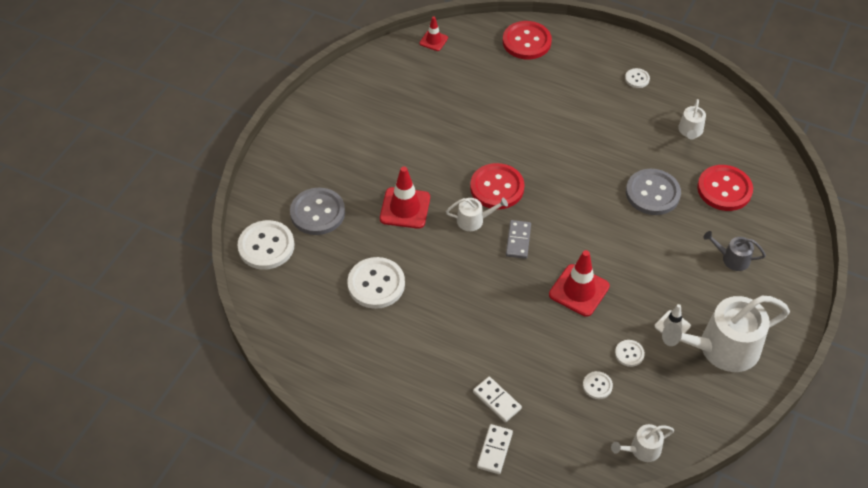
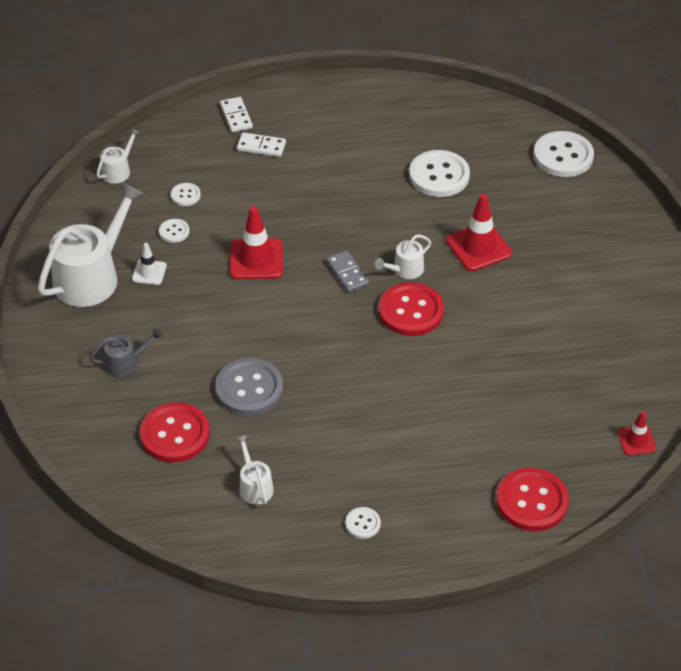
camera: 145 degrees right, 5 degrees down
grey button [290,188,345,235] -> none

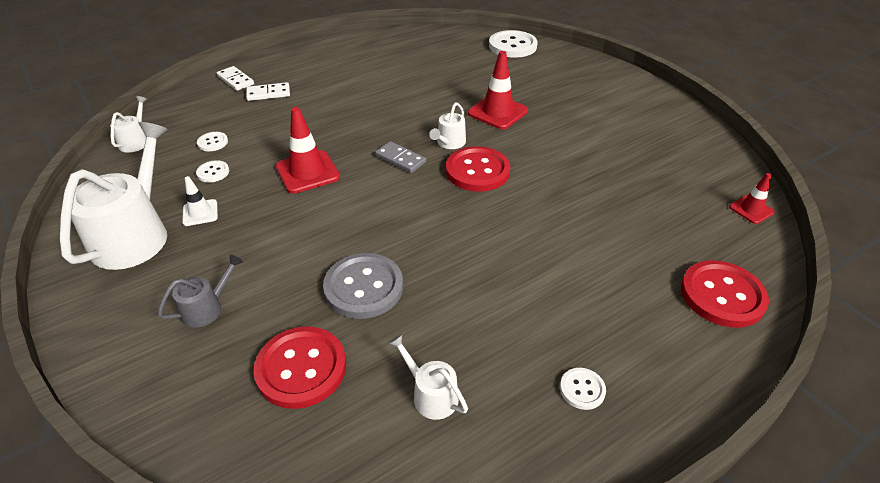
camera: 25 degrees left, 5 degrees down
white button [409,150,470,197] -> none

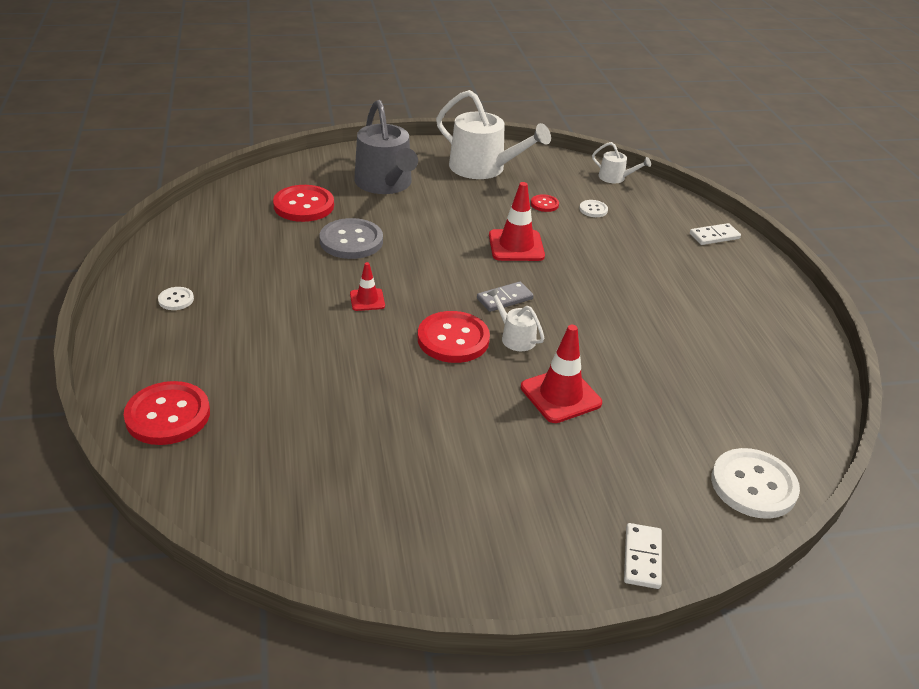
camera: 110 degrees right, 5 degrees down
grey watering can [157,254,243,328] -> grey watering can [354,100,418,194], size x2.09
white traffic cone [182,176,218,226] -> none
white button [196,160,229,182] -> red button [531,194,559,212]
white domino [246,82,290,101] -> white domino moved to [624,523,662,589]
white watering can [388,334,468,420] -> none
red traffic cone [729,173,775,224] -> red traffic cone moved to [350,262,385,311]

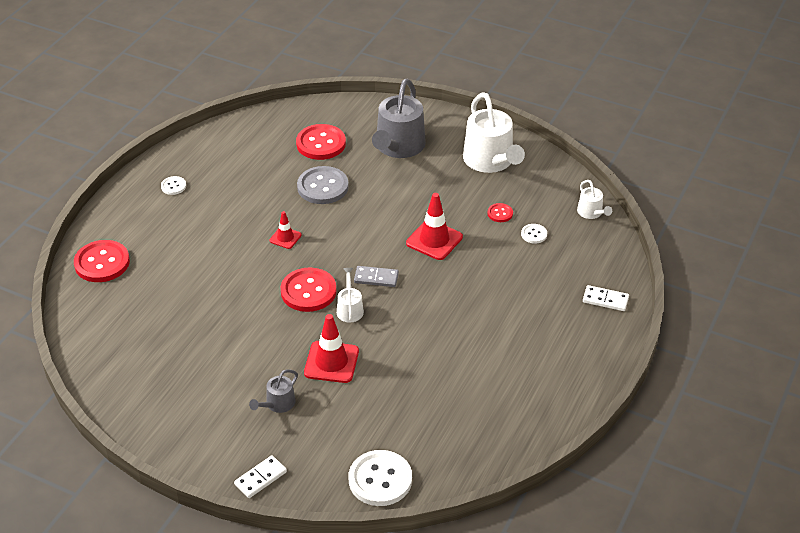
camera: 40 degrees right, 5 degrees up
none -> grey watering can [249,369,298,413]

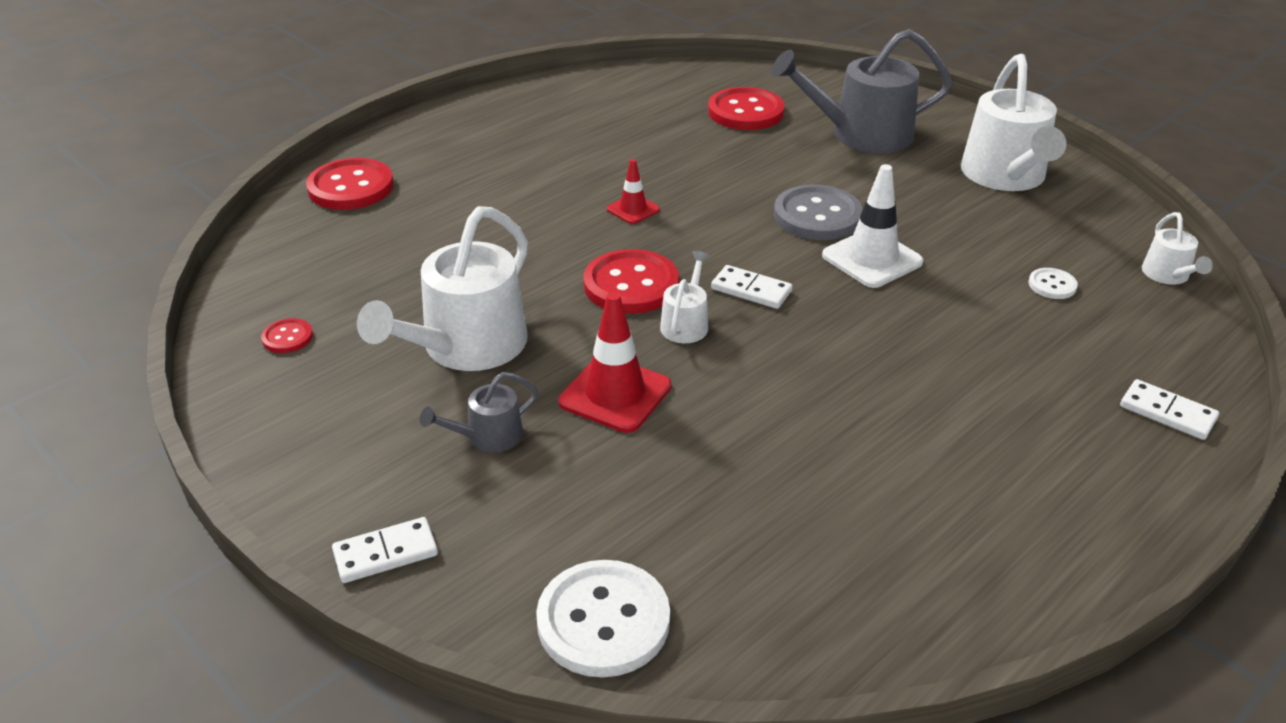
camera: 20 degrees right, 5 degrees down
white button [161,176,186,195] -> none
grey button [297,166,349,204] -> grey button moved to [774,185,863,240]
grey domino [354,266,399,287] -> white domino [711,265,792,309]
grey watering can [372,79,426,158] -> grey watering can turned 45 degrees clockwise [771,29,952,153]
red traffic cone [406,193,463,260] -> white traffic cone [822,164,924,288]
red button [488,203,513,222] -> red button moved to [261,318,313,353]
none -> white watering can [357,206,528,371]

